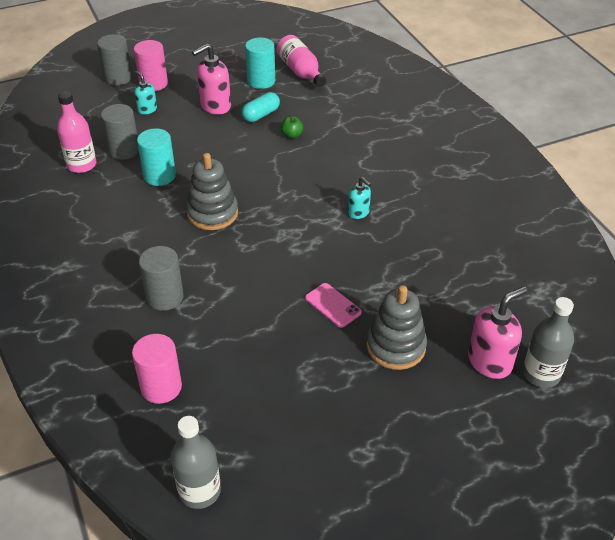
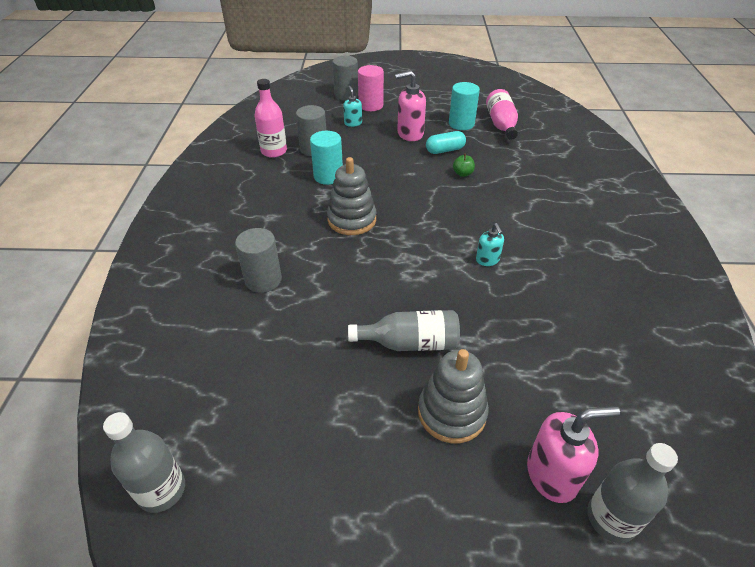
camera: 25 degrees right, 0 degrees up
pink cylinder [132,334,182,404] -> none
pink phone [305,283,362,328] -> grey bottle [348,310,460,351]

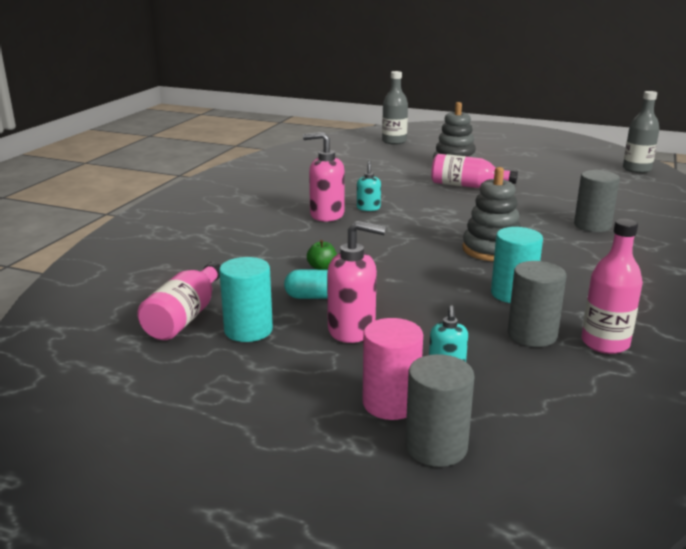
camera: 160 degrees left, 20 degrees down
grey bottle [348,310,460,351] -> pink bottle [431,154,518,188]
pink soap dispenser [527,406,620,503] -> pink soap dispenser moved to [303,132,345,222]

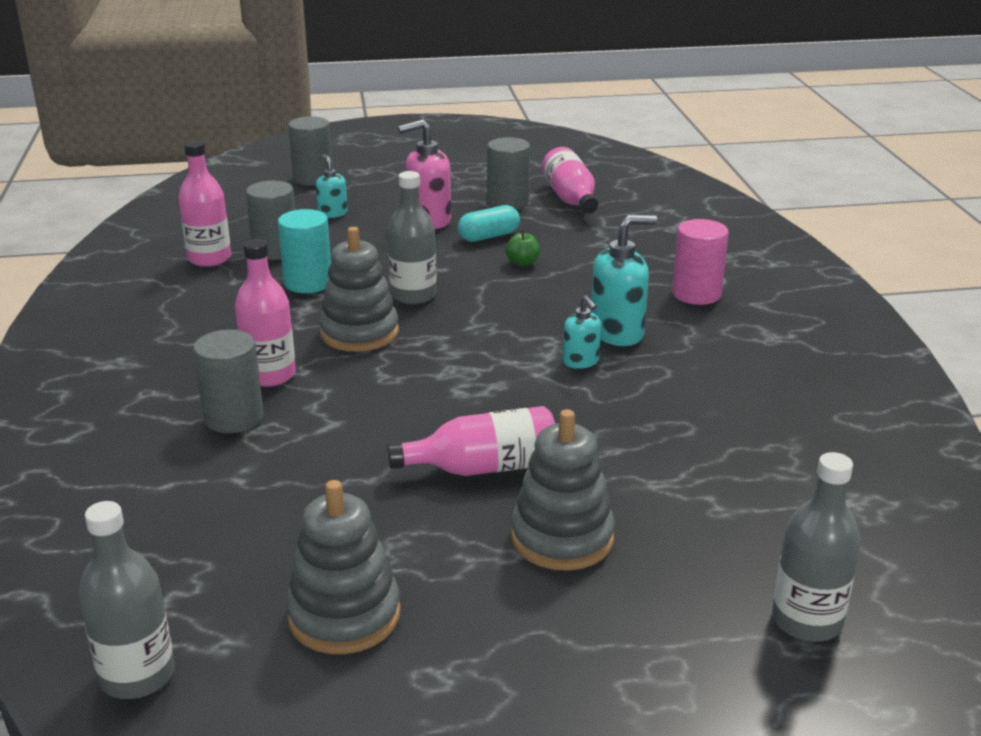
camera: 150 degrees right, 5 degrees up
turquoise cylinder [219,257,273,342] -> grey cylinder [487,137,530,209]
pink soap dispenser [303,132,345,222] -> turquoise soap dispenser [591,215,657,346]
pink cylinder [363,318,423,420] -> pink cylinder moved to [672,219,729,305]
none -> pink bottle [235,239,296,387]
none -> grey stacking toy [286,480,401,654]
none -> grey bottle [387,171,437,304]

